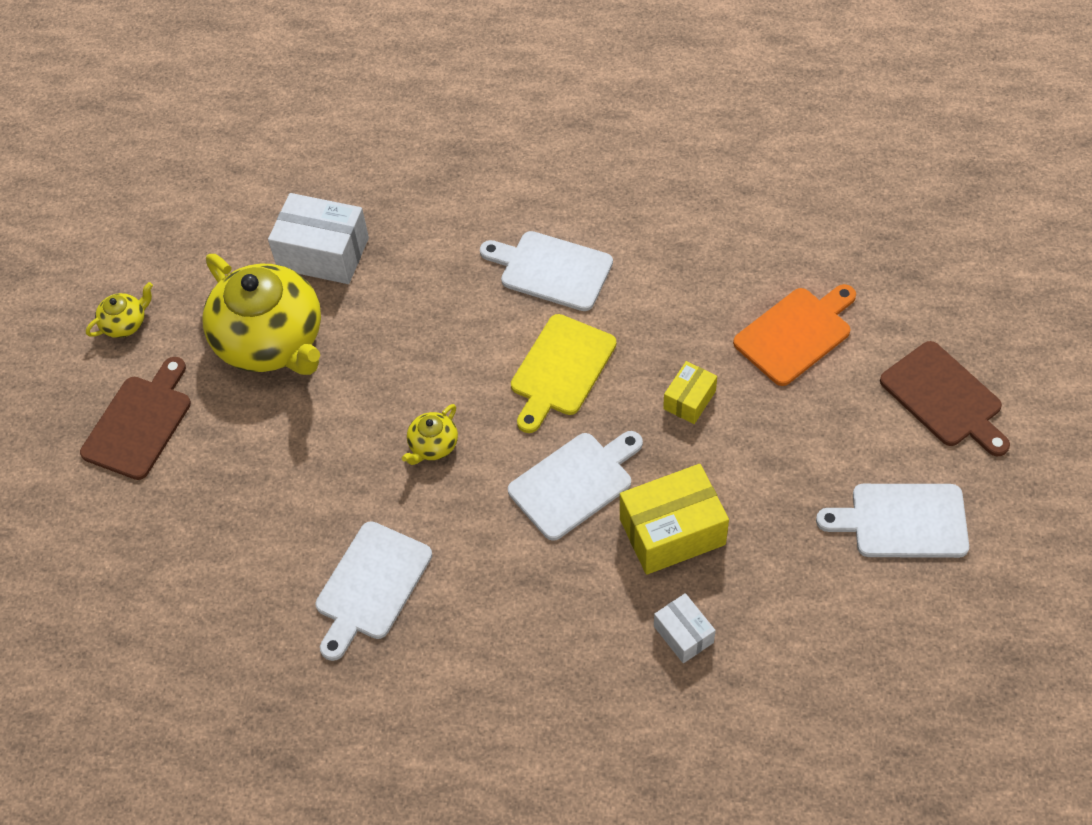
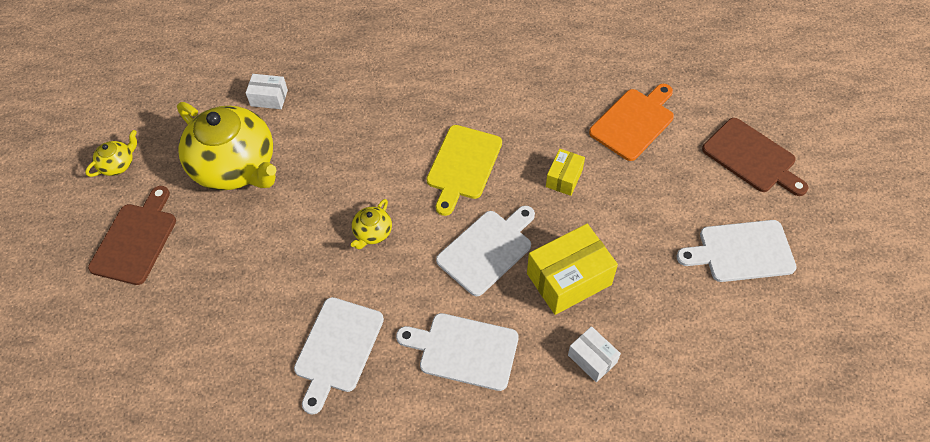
camera: 10 degrees left, 0 degrees up
white box [268,193,369,284] -> white box [246,74,288,109], size x0.55
white cutting board [480,231,613,311] -> white cutting board moved to [396,313,519,391]

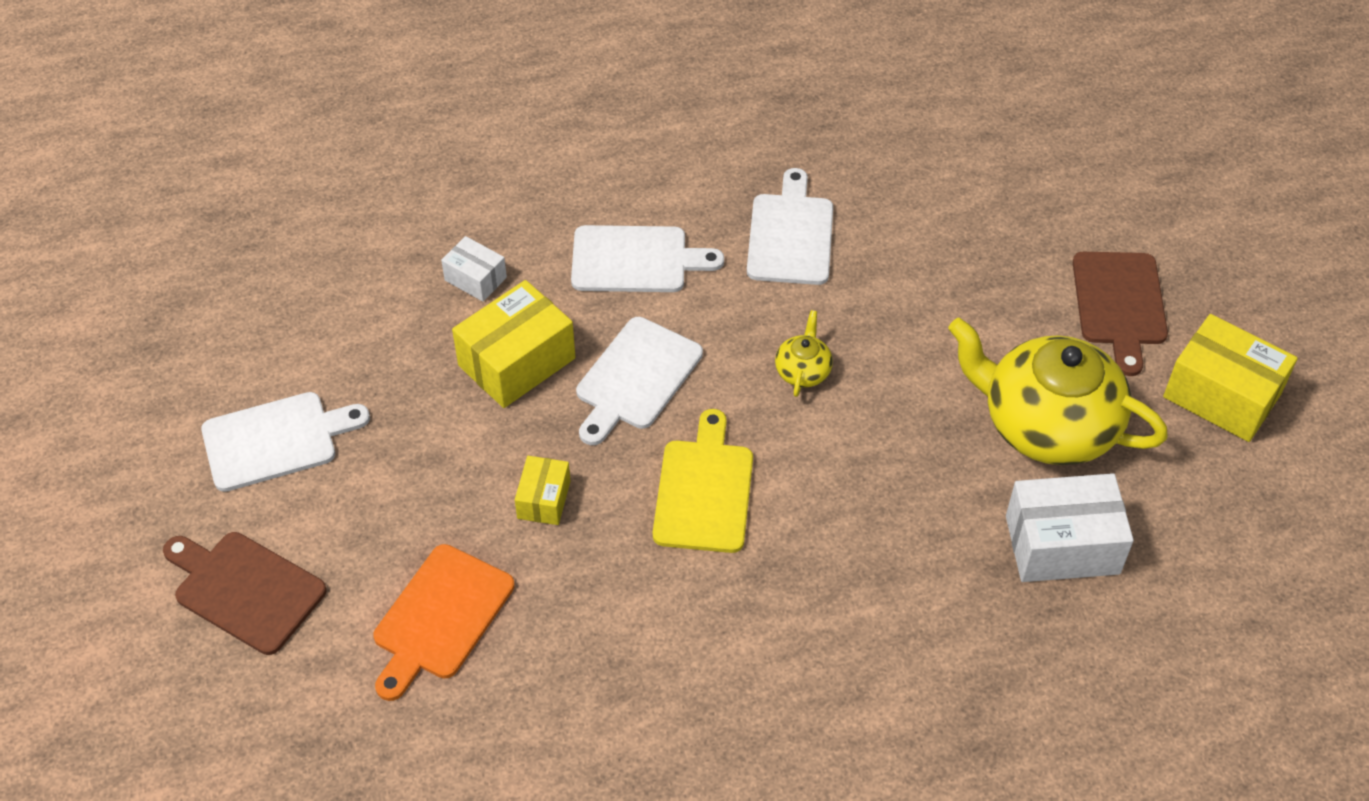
camera: 165 degrees right, 5 degrees down
yellow teapot [85,130,137,177] -> yellow box [1163,314,1298,442]
white box [246,74,288,109] -> white box [1006,473,1134,582], size x1.82

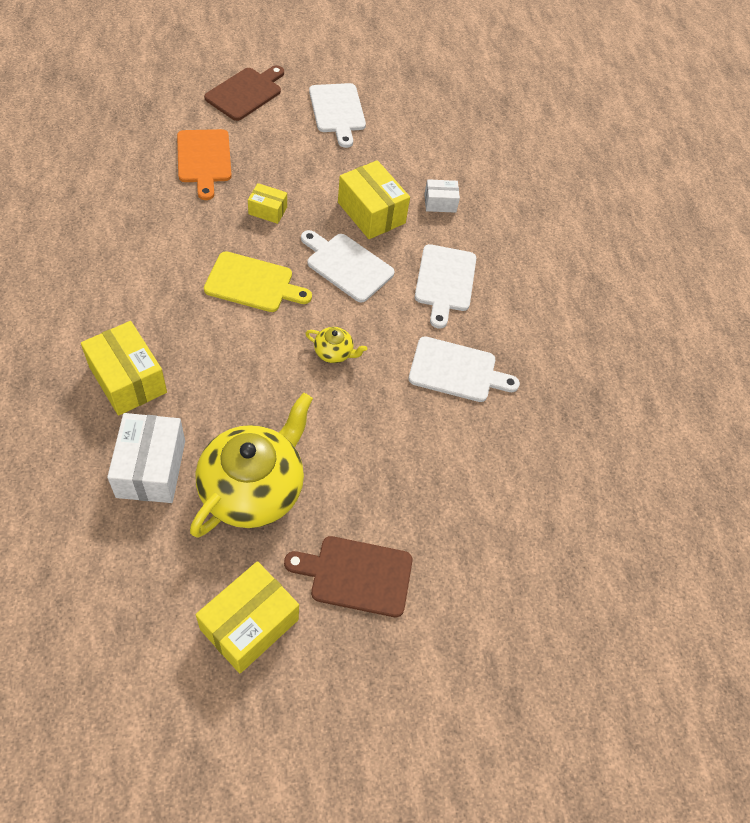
camera: 90 degrees right, 5 degrees up
orange cutting board [373,544,515,701] -> orange cutting board turned 135 degrees counterclockwise [177,129,232,200]
white box [441,236,507,302] -> white box turned 45 degrees clockwise [424,179,460,213]
none -> yellow box [81,321,167,416]

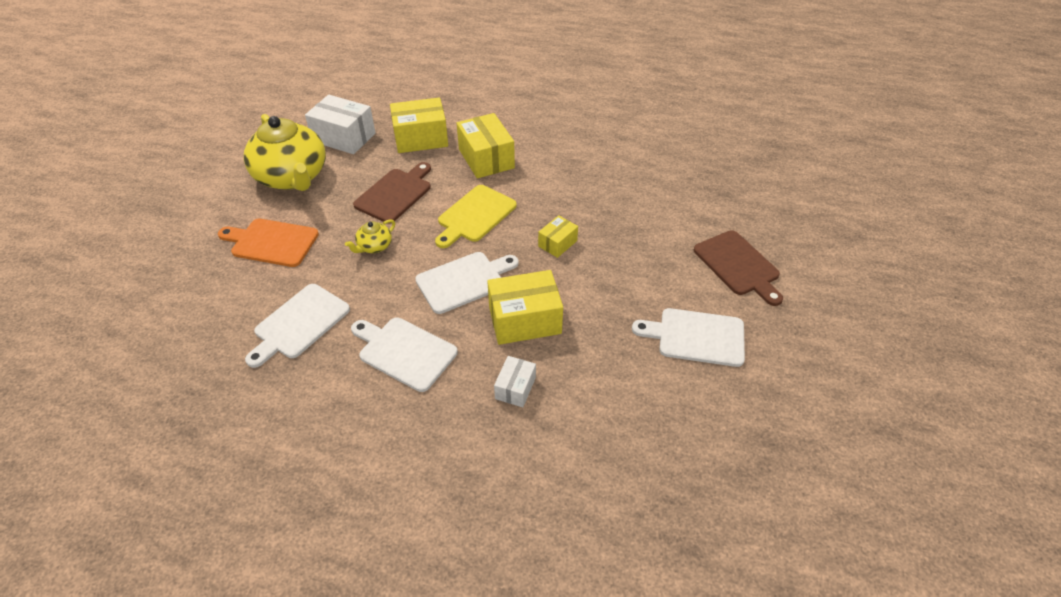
camera: 120 degrees right, 10 degrees down
orange cutting board [177,129,232,200] -> orange cutting board moved to [218,219,319,267]
yellow box [196,561,299,673] -> yellow box moved to [457,113,515,178]
brown cutting board [284,536,413,617] -> brown cutting board moved to [353,162,431,223]

